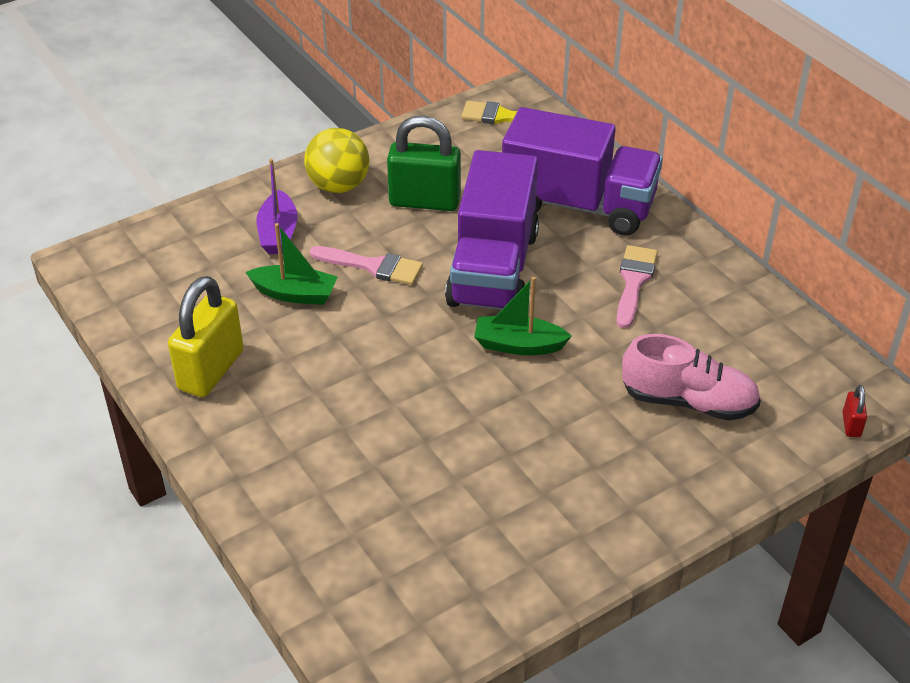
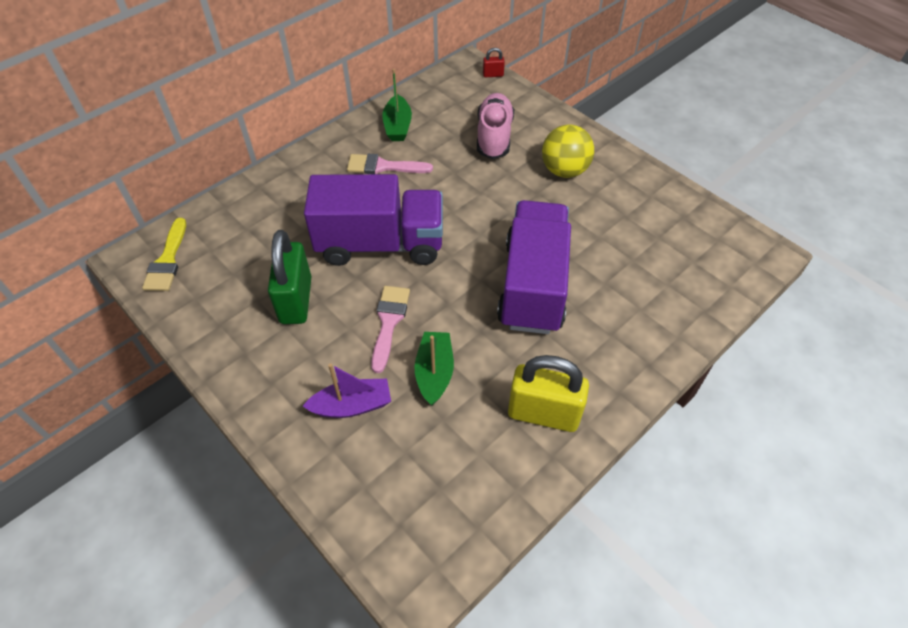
camera: 100 degrees left, 10 degrees up
yellow ball [304,128,370,193] -> yellow ball moved to [542,124,594,178]
green boat [474,277,572,355] -> green boat moved to [382,69,412,141]
purple truck [502,107,663,236] -> purple truck moved to [497,200,571,334]

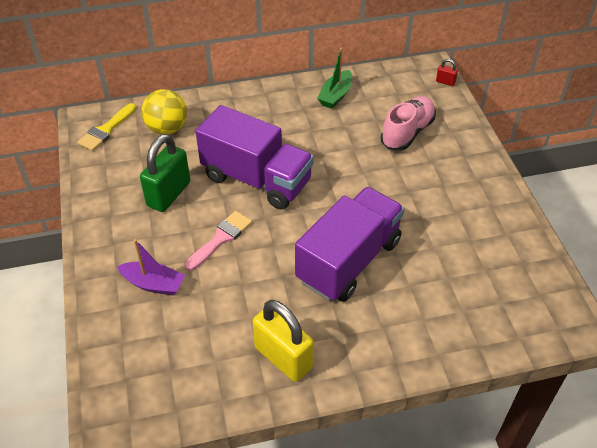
camera: 30 degrees right, 5 degrees down
pink brush [347,154,433,174] -> none
green boat [415,332,454,405] -> none
yellow ball [542,124,594,178] -> yellow ball moved to [141,89,187,134]

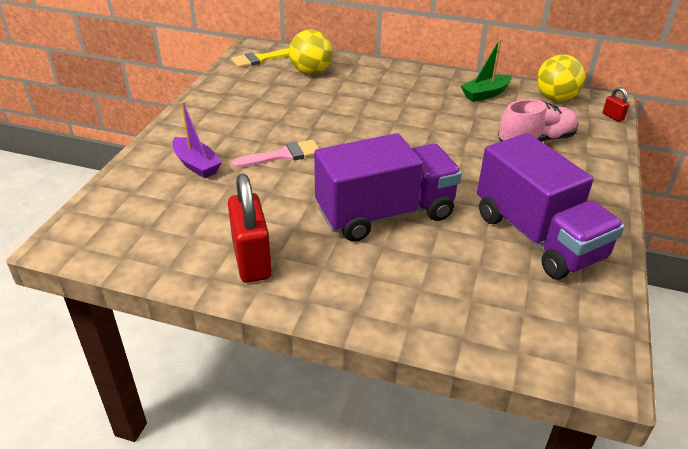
camera: 30 degrees right, 10 degrees down
green padlock [140,134,190,212] -> none
purple truck [195,105,314,210] -> purple truck moved to [477,133,625,280]
yellow padlock [253,300,314,382] -> red padlock [228,174,272,283]
none -> yellow ball [537,55,585,102]

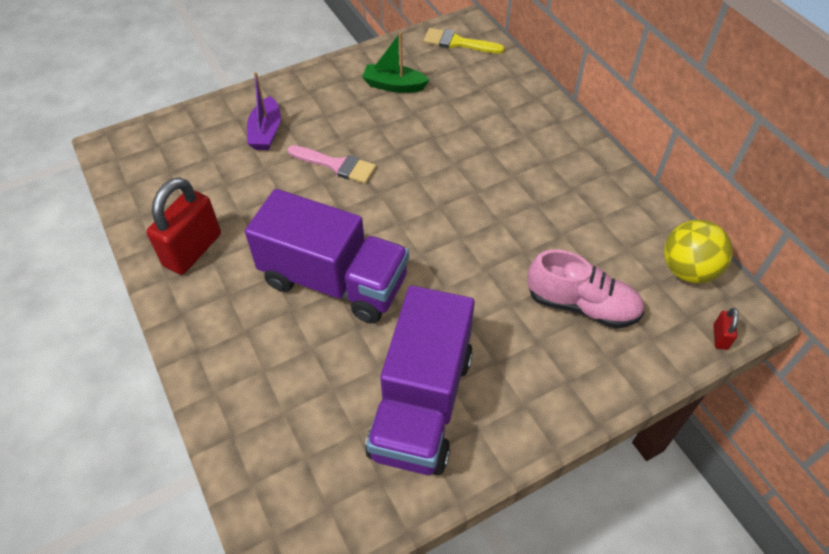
camera: 45 degrees right, 15 degrees up
yellow ball [289,29,332,75] -> none
green boat [461,39,512,102] -> green boat moved to [362,32,429,93]

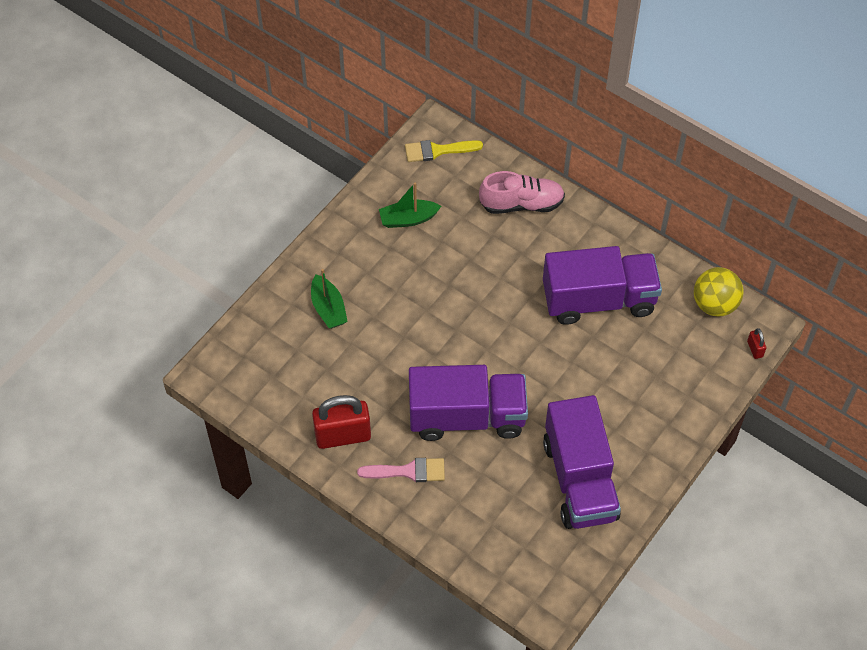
camera: 25 degrees left, 5 degrees up
red padlock [146,177,221,275] -> red padlock turned 75 degrees clockwise [312,395,371,449]
purple boat [247,72,281,150] -> green boat [311,269,348,329]
pink brush [288,145,376,184] -> pink brush moved to [357,458,445,482]
pink shoe [528,250,644,328] -> pink shoe moved to [479,171,565,214]
none -> purple truck [543,246,662,325]

